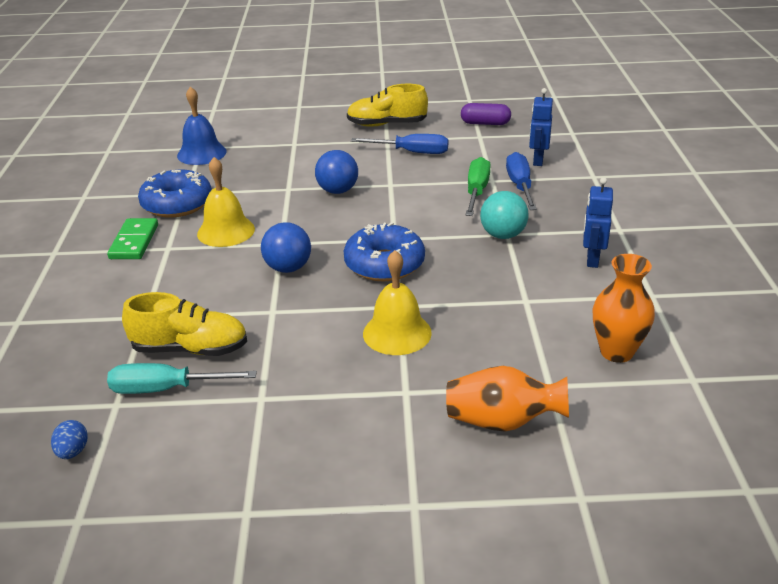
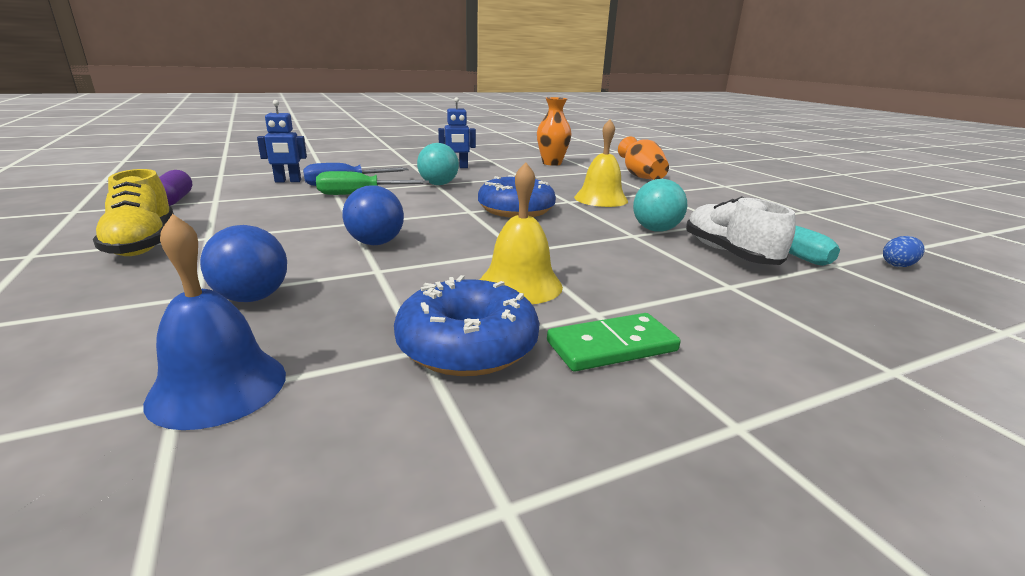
camera: 115 degrees left, 10 degrees down
yellow shoe [122,292,247,356] -> white shoe [686,196,796,265]
blue ball [261,222,311,273] -> blue ball moved to [200,225,287,302]
blue screwdriver [351,134,448,154] -> none
none -> turquoise ball [633,179,687,232]

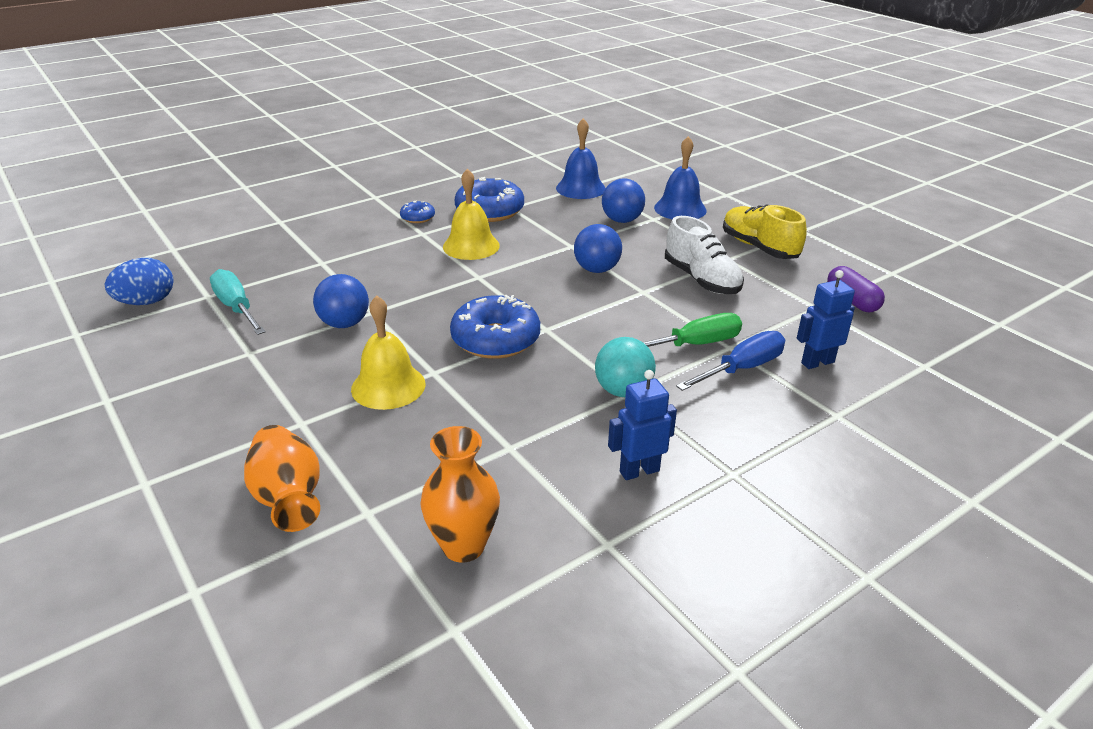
camera: 170 degrees right, 10 degrees up
green domino [547,313,681,372] -> blue donut [400,201,435,223]
turquoise ball [633,179,687,232] -> blue ball [313,274,369,328]
white shoe [686,196,796,265] -> white shoe moved to [665,216,744,294]
blue egg [883,236,925,267] -> blue egg [105,258,173,305], size x1.74
none -> blue bell [654,136,707,219]

